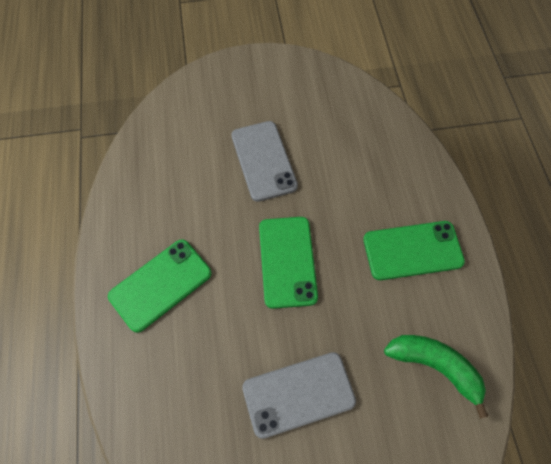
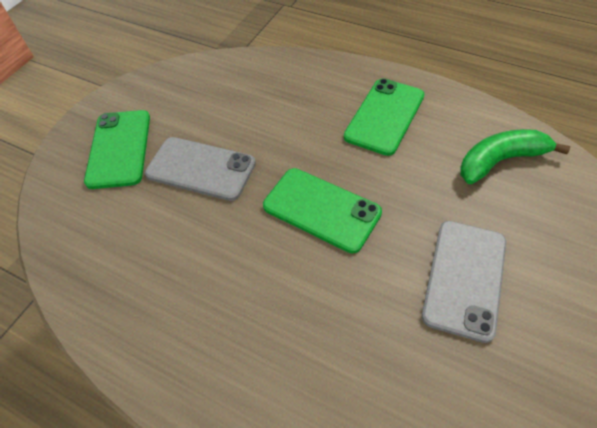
camera: 50 degrees left, 10 degrees down
green phone [108,239,212,333] -> green phone moved to [84,110,150,189]

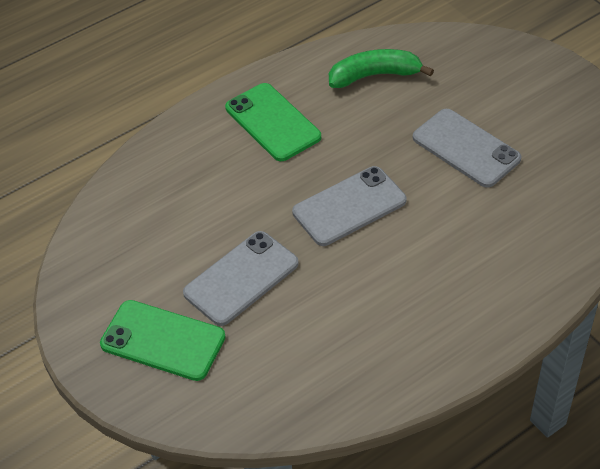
camera: 65 degrees left, 5 degrees down
green phone [263,168,382,253] -> grey phone [292,166,407,246]
green banana [460,129,570,184] -> green banana turned 75 degrees clockwise [329,49,434,88]

